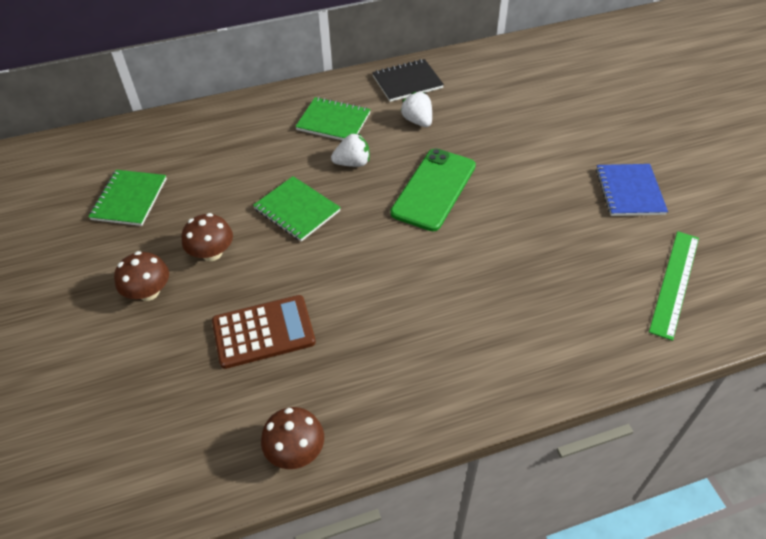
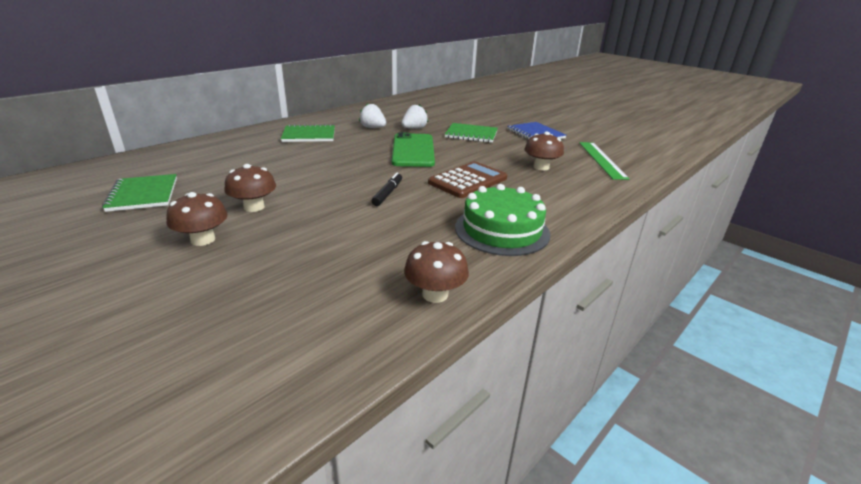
camera: 30 degrees left, 20 degrees down
brown calculator [212,295,316,369] -> brown calculator moved to [428,161,507,198]
green notebook [253,176,341,242] -> green notebook moved to [445,123,498,143]
white strawberry [331,134,370,167] -> white strawberry moved to [402,105,428,129]
black notebook [372,59,444,102] -> none
none -> black marker [372,173,402,206]
none -> green cake [455,184,550,256]
none -> brown mushroom [525,132,564,170]

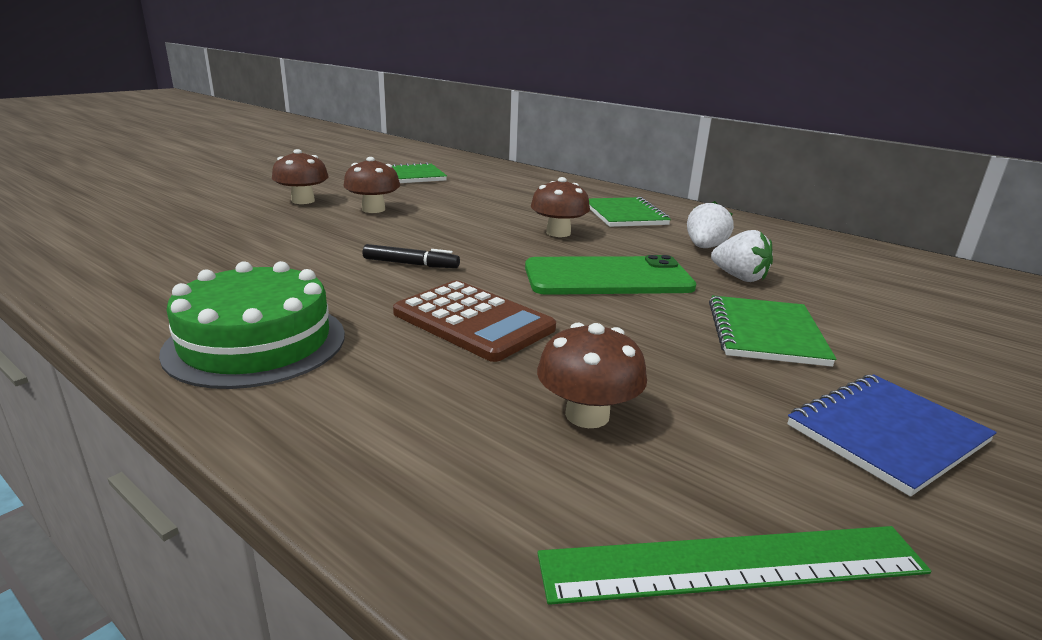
camera: 85 degrees right, 5 degrees down
brown mushroom [404,241,469,303] -> brown mushroom moved to [531,177,590,237]

